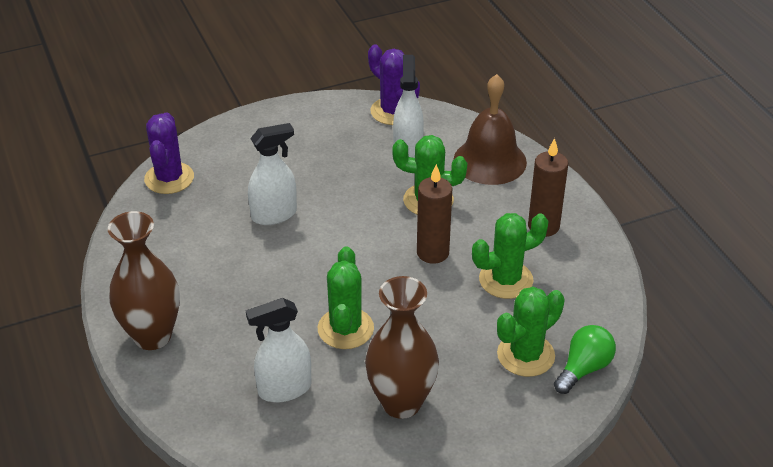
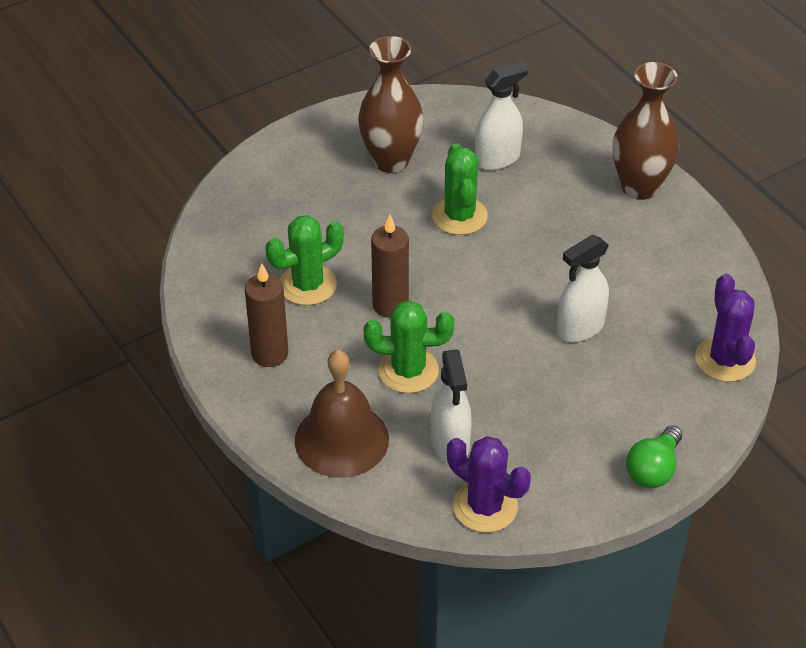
camera: 170 degrees right, 5 degrees up
green cactus [497,287,565,377] -> none
green light bulb [554,325,616,394] -> green light bulb moved to [626,425,682,488]

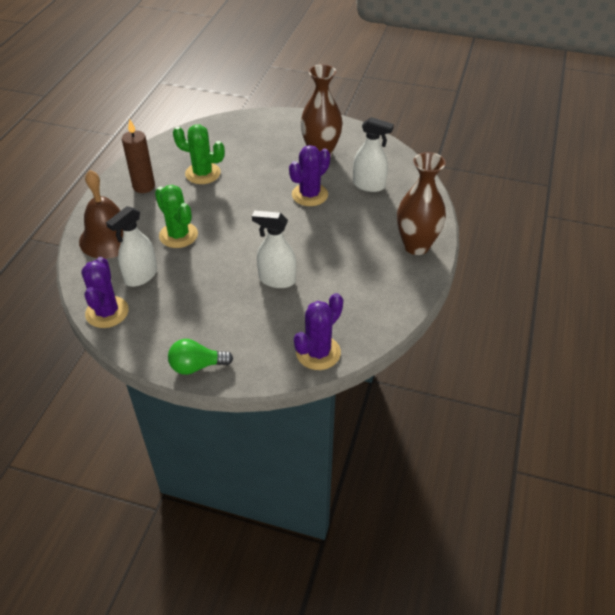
camera: 50 degrees right, 0 degrees up
brown candle [371,214,409,318] -> none
green cactus [432,143,488,235] -> purple cactus [289,145,330,206]

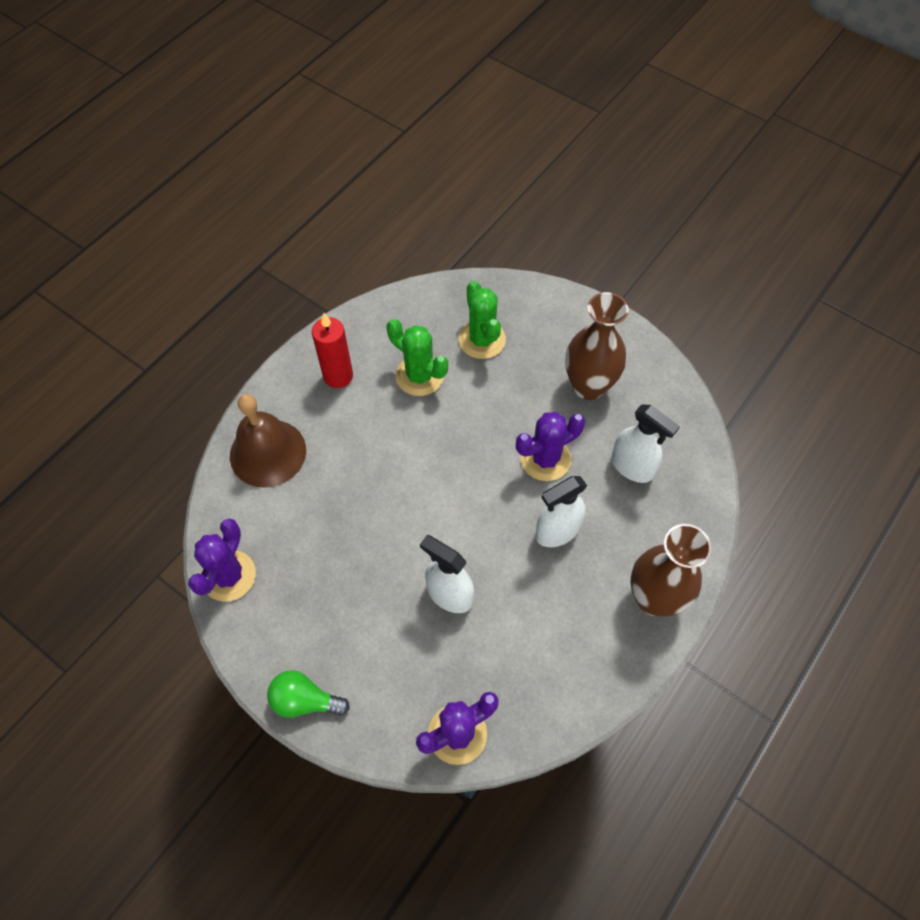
camera: 20 degrees right, 15 degrees up
white spray bottle [106,206,157,287] -> white spray bottle moved to [536,476,587,547]
brown candle [122,119,155,193] -> red candle [312,313,353,388]
green cactus [155,185,198,248] -> green cactus moved to [459,281,506,359]

